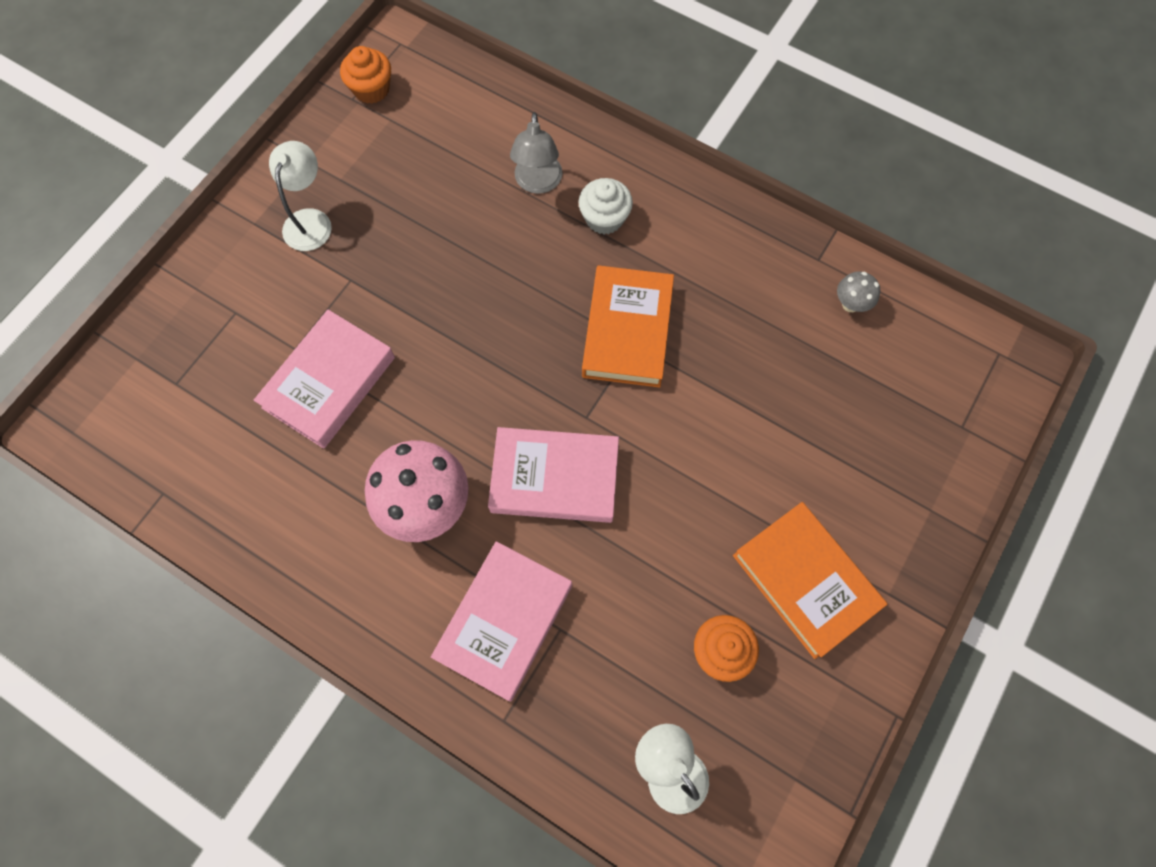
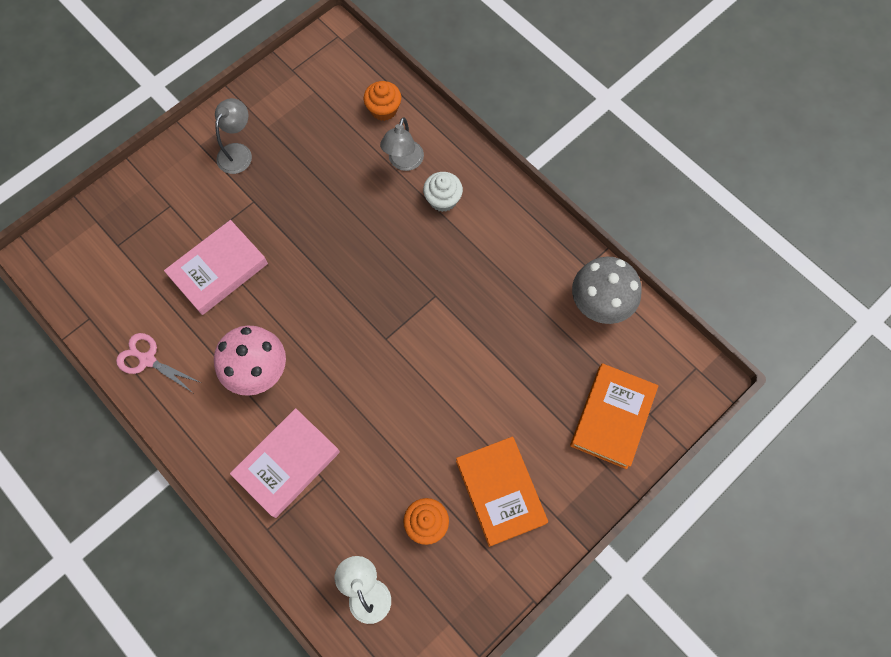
camera: 15 degrees right, 0 degrees up
white lamp [269,141,332,251] -> grey lamp [215,98,252,174]
orange cupcake [340,46,391,104] -> orange cupcake moved to [364,81,401,121]
pink book [488,427,619,523] -> none
orange book [582,265,674,388] -> orange book moved to [570,363,658,469]
grey mushroom [837,271,880,312] -> grey mushroom [572,257,642,324], size x2.17
none -> pink scissors [116,333,199,393]

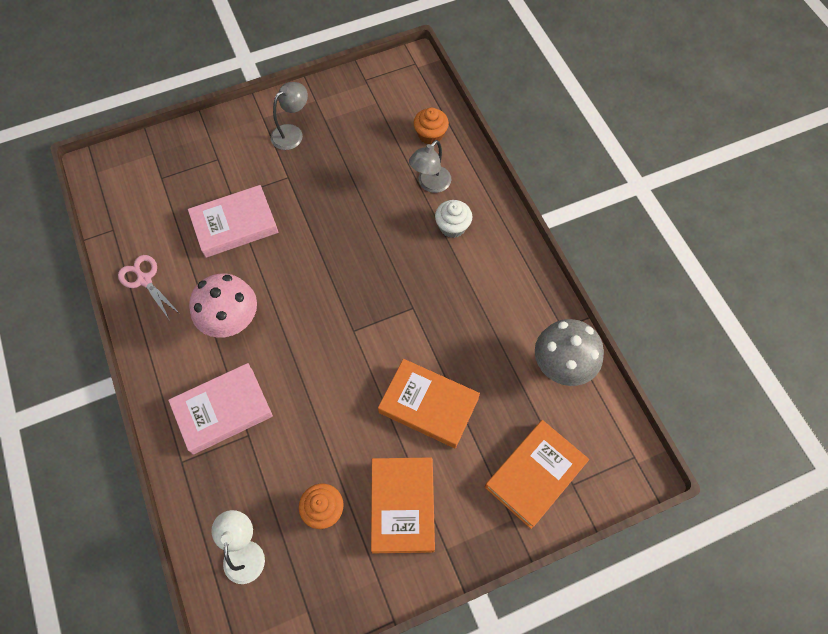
camera: 20 degrees right, 5 degrees down
none -> orange book [378,359,480,448]

